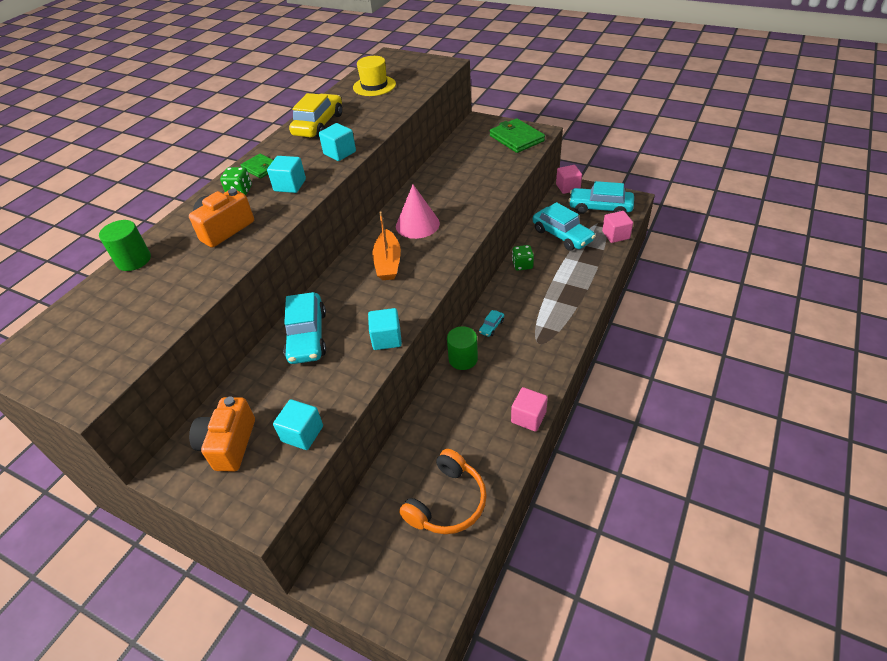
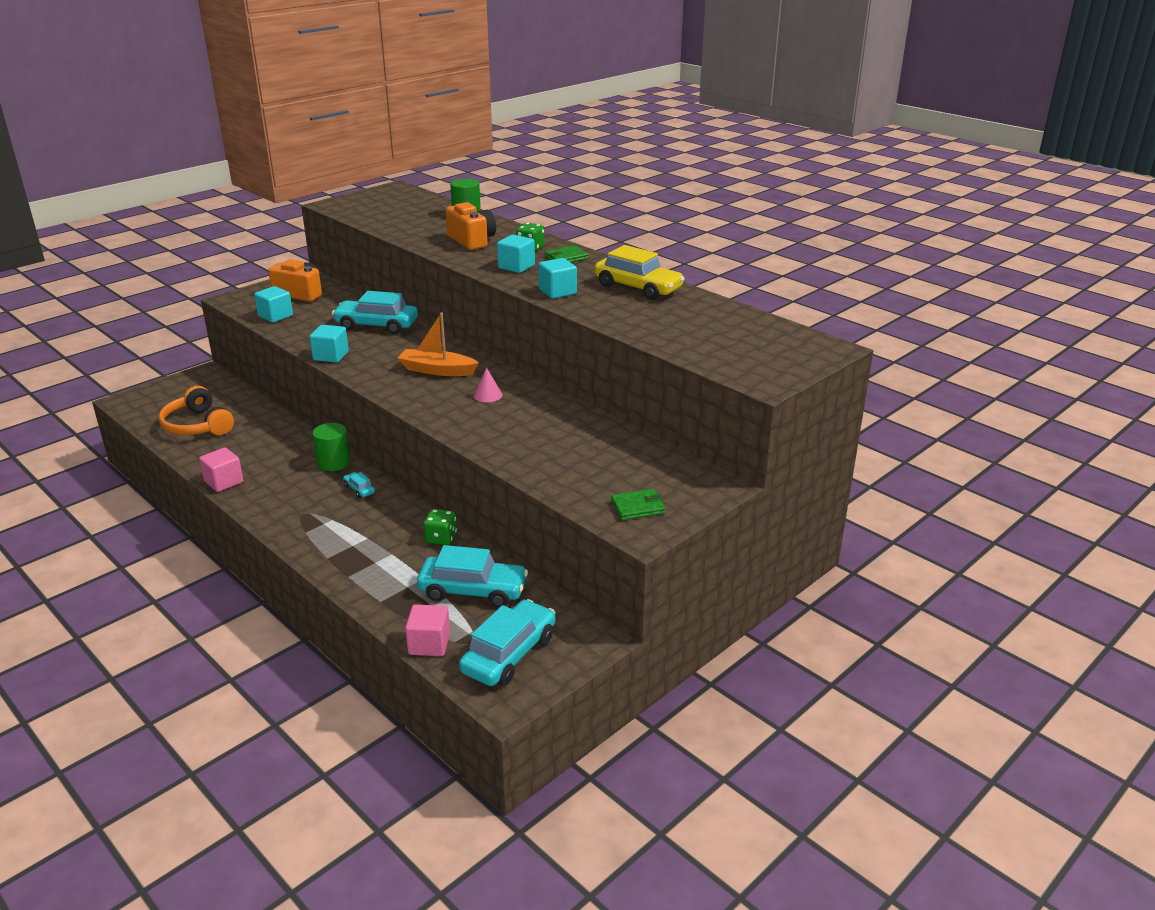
camera: 105 degrees right, 15 degrees down
yellow hat [353,56,396,96] -> none
pink cone [396,184,440,239] -> pink cone [474,368,502,402], size x0.52
green wallet [490,118,545,153] -> green wallet [611,489,665,520], size x0.58
turquoise car [533,202,596,251] -> turquoise car turned 150 degrees counterclockwise [417,545,528,608]
pink cube [556,165,582,194] -> none

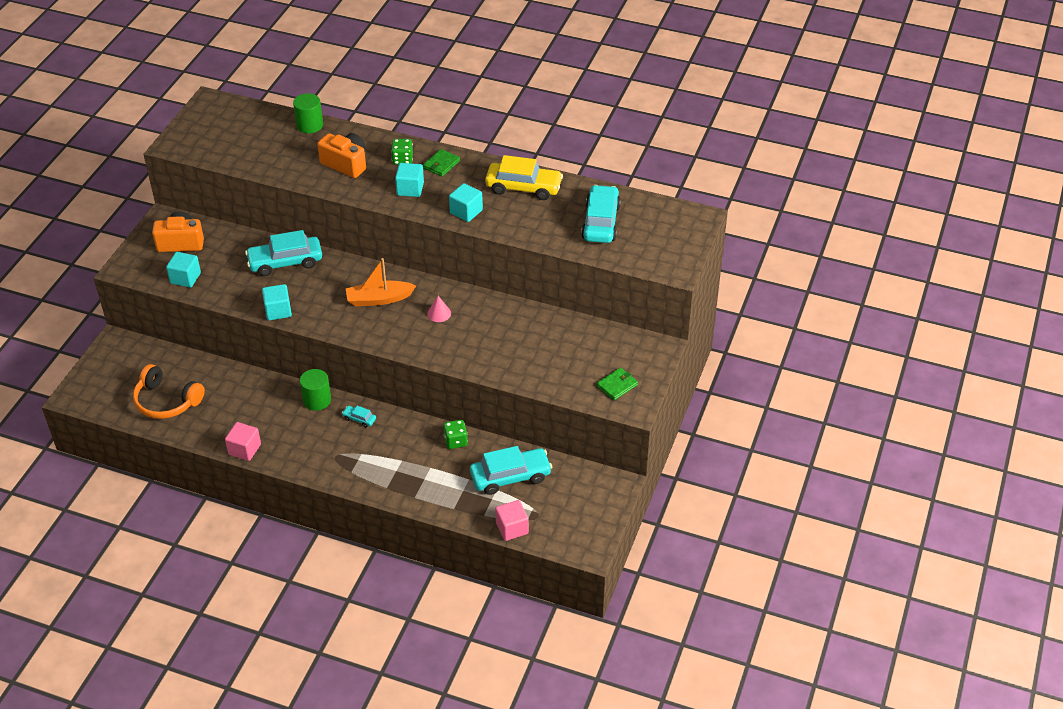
camera: 25 degrees left, 15 degrees up
turquoise car [459,599,555,686] -> turquoise car moved to [581,185,621,243]

